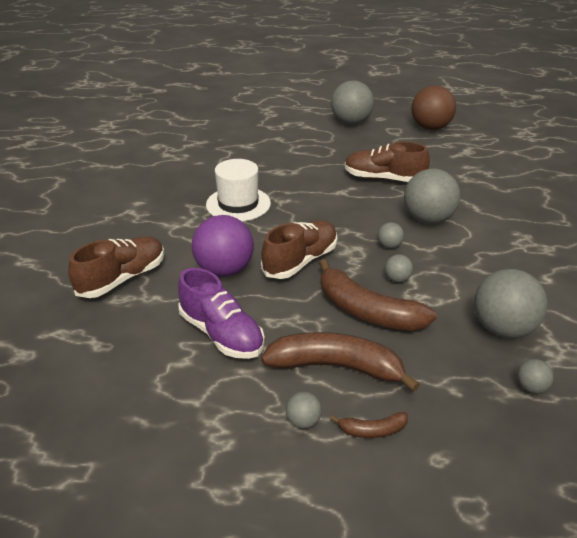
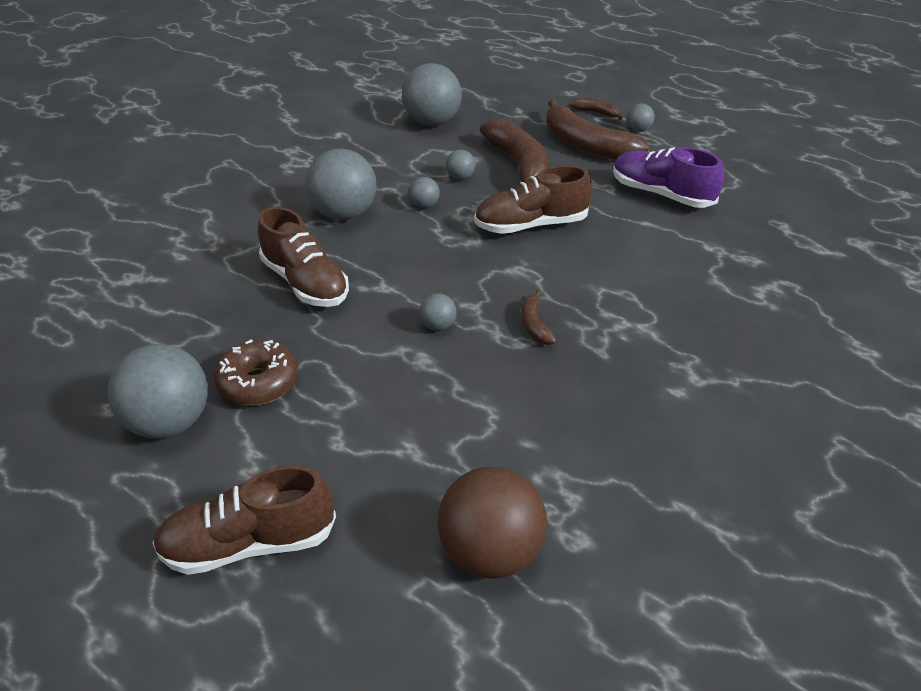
camera: 145 degrees left, 5 degrees up
brown shoe [68,237,164,298] -> brown shoe moved to [153,465,336,575]
purple shoe [178,268,265,359] -> purple shoe turned 45 degrees counterclockwise [613,147,724,208]
purple ball [192,215,254,277] -> none
white hat [206,159,271,221] -> brown banana [521,290,557,345]
brown ball [411,85,456,130] -> brown ball moved to [438,467,547,579]
grey ball [517,359,554,394] -> grey ball moved to [420,294,457,331]
none -> brown donut [214,339,299,406]

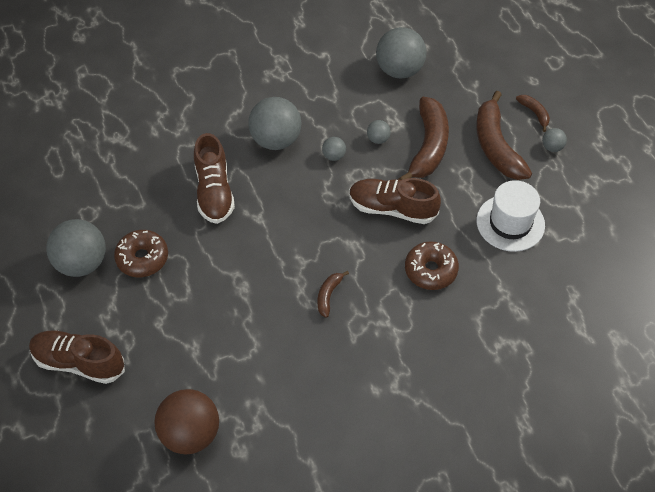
camera: 30 degrees right, 15 degrees up
grey ball [420,294,457,331] -> none
purple shoe [613,147,724,208] -> white hat [477,180,545,252]
none -> brown donut [405,241,459,290]

